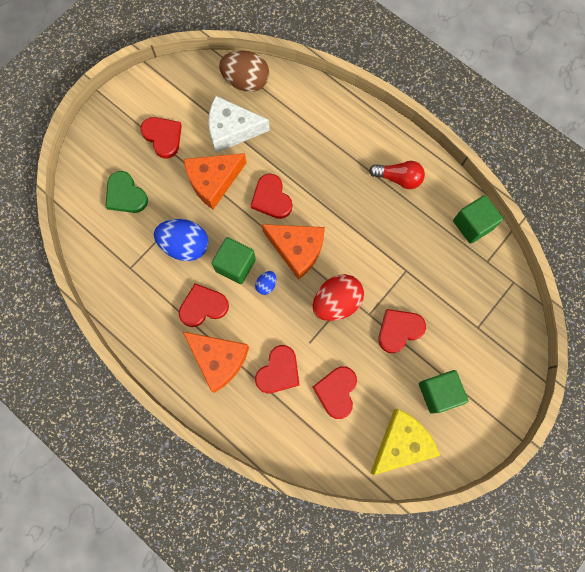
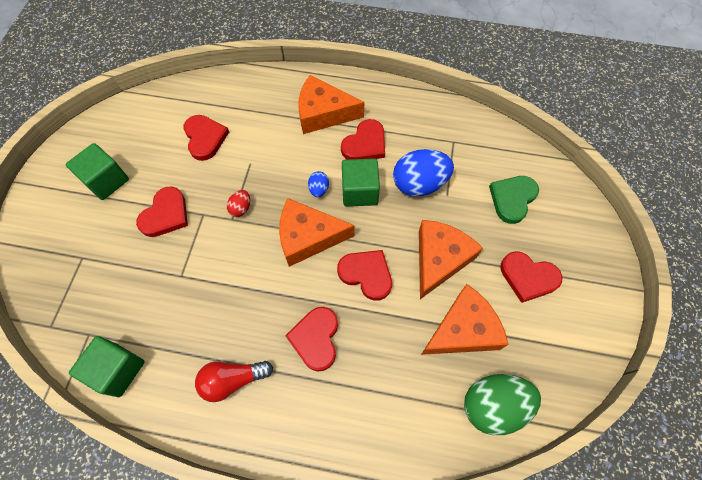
camera: 150 degrees right, 10 degrees down
green heart [105,171,148,213] -> green heart turned 75 degrees counterclockwise [489,176,539,224]
white cheese [208,96,270,153] -> orange cheese [421,284,509,355]
brown egg [219,50,269,92] -> green egg [464,374,541,435]
red heart [255,345,300,393] -> red heart moved to [285,307,338,371]
red egg [313,274,364,321] -> red egg [227,190,250,217], size x0.47
yellow cheese [371,409,440,475] -> none

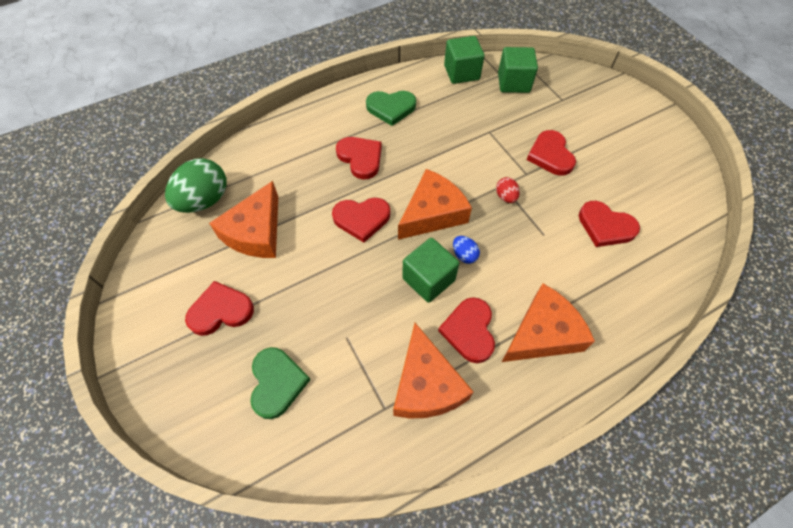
camera: 140 degrees right, 5 degrees down
green cube [66,143,129,200] -> green cube moved to [498,47,538,93]
red light bulb [195,361,273,402] -> green heart [366,91,416,126]
blue egg [393,149,454,196] -> none
orange cheese [419,220,483,299] -> orange cheese moved to [393,323,473,418]

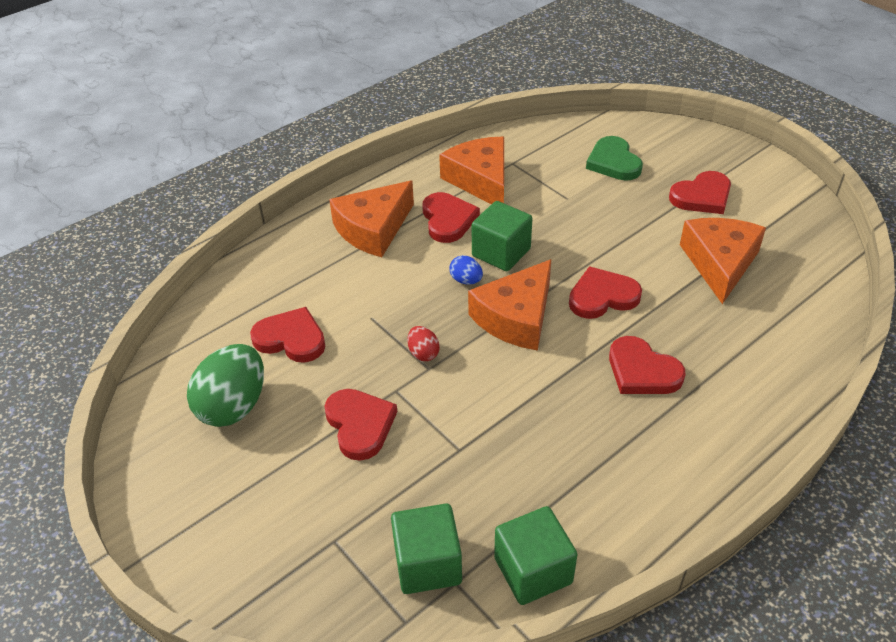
camera: 170 degrees right, 15 degrees down
green egg [165,158,226,213] -> green egg moved to [187,344,264,427]
green heart [366,91,416,126] -> none

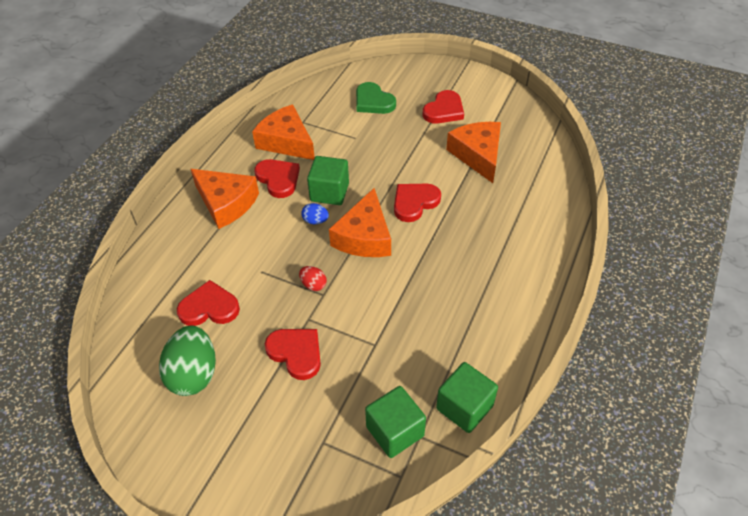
camera: 25 degrees left, 5 degrees up
orange cheese [329,181,414,257] -> orange cheese turned 75 degrees counterclockwise [191,169,259,229]
red heart [609,336,685,394] -> none

